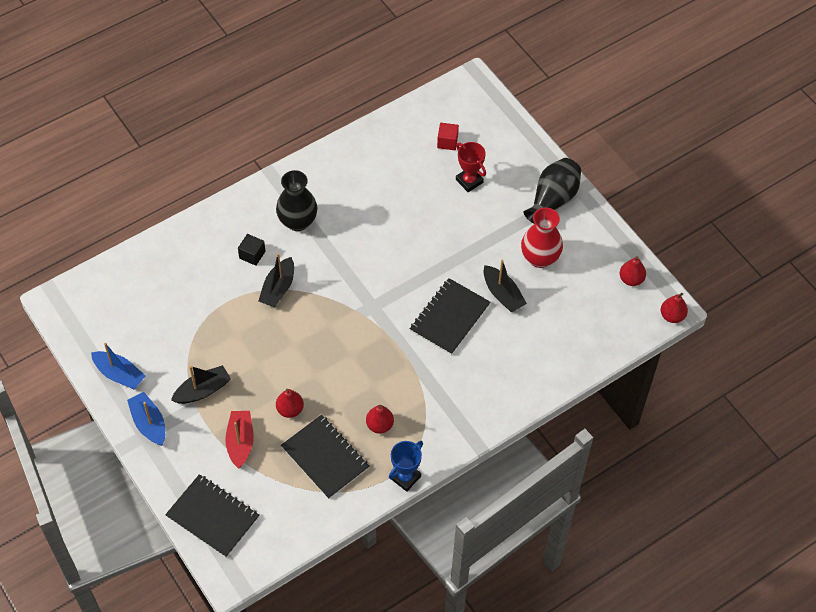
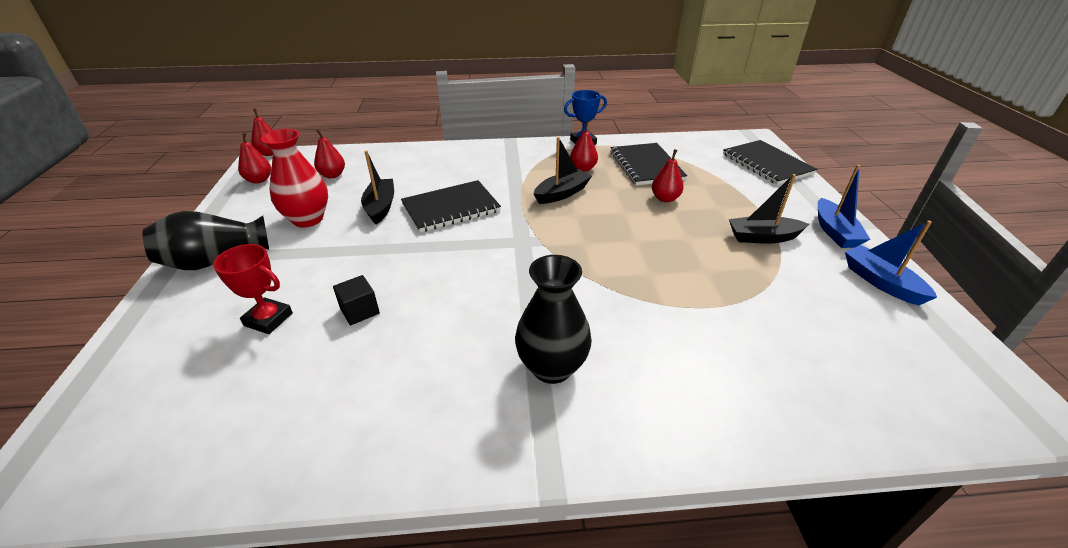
camera: 150 degrees left, 20 degrees down
red boat [225,411,254,469] -> none
black cube [238,234,265,266] -> black cube moved to [333,275,380,325]
black boat [259,253,294,307] -> black boat moved to [534,137,592,204]
red cube [437,123,459,150] -> none
red trophy [456,142,486,192] -> red trophy turned 60 degrees counterclockwise [213,244,293,334]
none -> red pear [314,129,345,178]

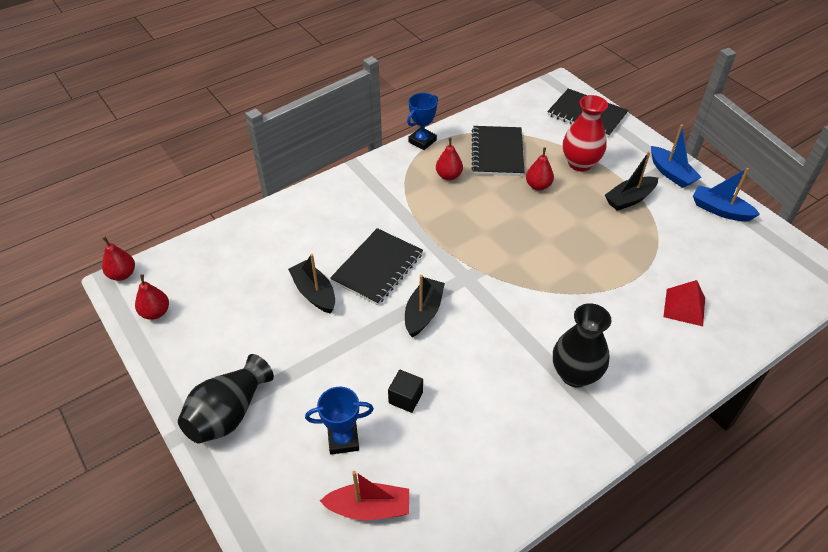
camera: 30 degrees left, 10 degrees up
red trophy [213,244,293,334] -> blue trophy [305,387,374,455]
red vase [261,129,328,227] -> red vase moved to [563,95,608,172]
red pear [314,129,345,178] -> none
black boat [534,137,592,204] -> black boat moved to [405,275,445,337]
black notebook [610,143,687,185] -> black notebook turned 45 degrees clockwise [471,126,525,176]
none -> red boat [320,471,409,520]
none -> red pyramid [663,280,705,326]

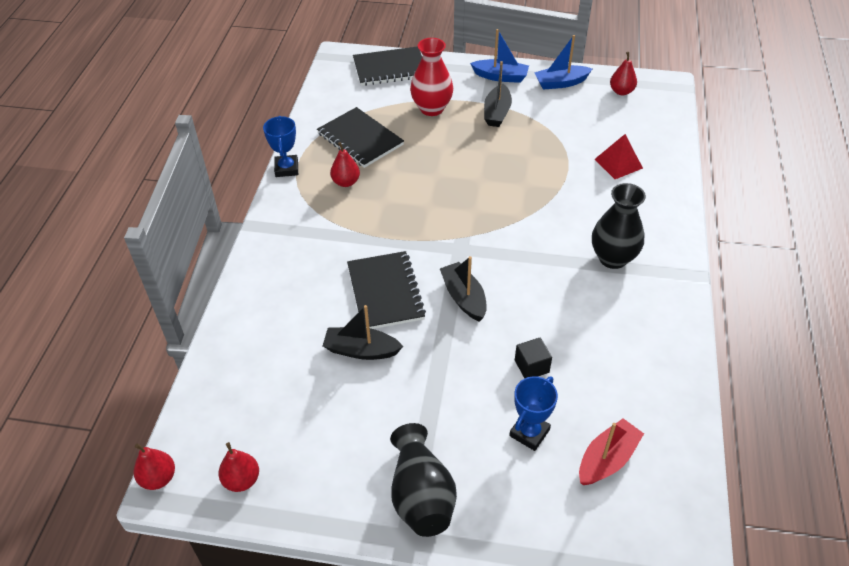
camera: 45 degrees left, 0 degrees up
red pear [526,148,554,191] -> red pear moved to [610,52,637,95]

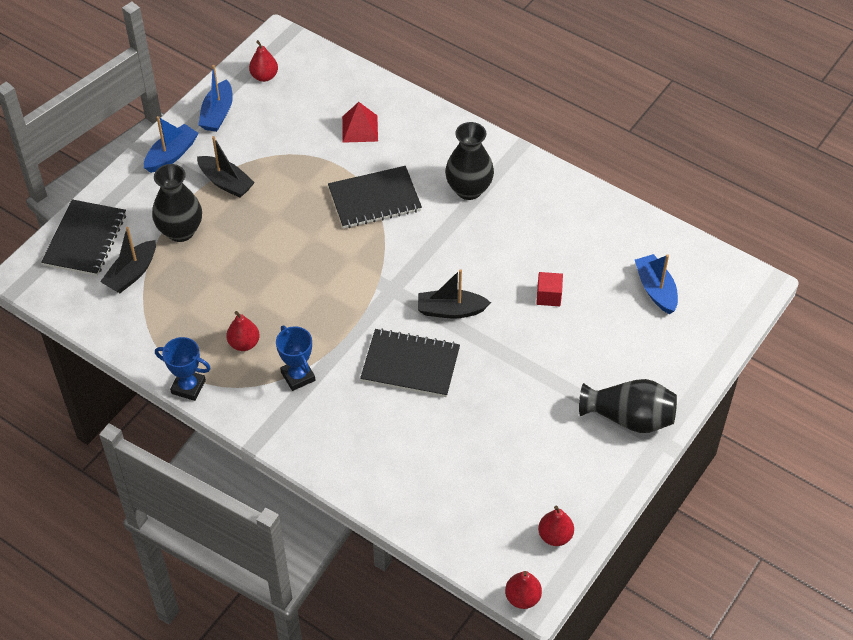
camera: 65 degrees left, 5 degrees up
black notebook [317,107,404,168] -> black notebook moved to [328,166,422,229]
black boat [323,305,403,360] -> black boat moved to [100,227,156,293]
red vase [410,38,453,116] -> black vase [152,164,202,242]
blue trophy [509,376,558,451] -> blue trophy moved to [276,326,315,391]
black cube [515,338,552,378] -> red cube [536,272,563,306]
red boat [579,418,644,485] -> blue boat [635,254,678,314]

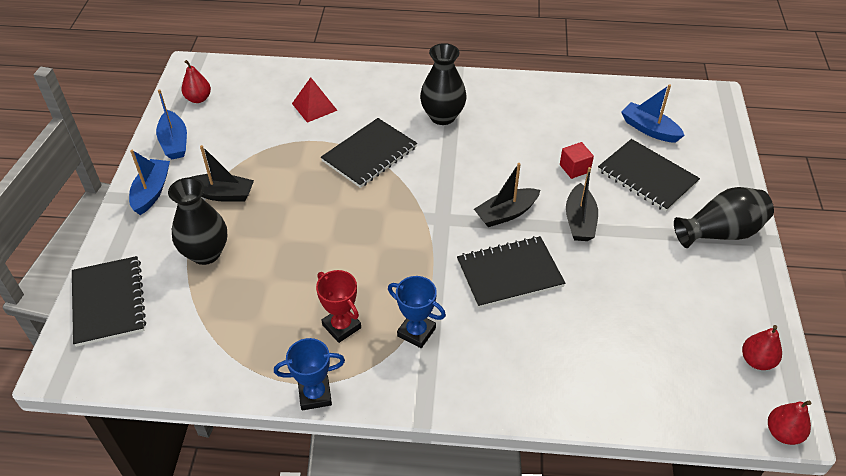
camera: 30 degrees left, 5 degrees down
black boat [100,227,156,293] -> black boat moved to [566,167,598,241]
red pear [226,311,260,351] -> red trophy [316,270,361,343]
none -> black notebook [598,139,700,212]

